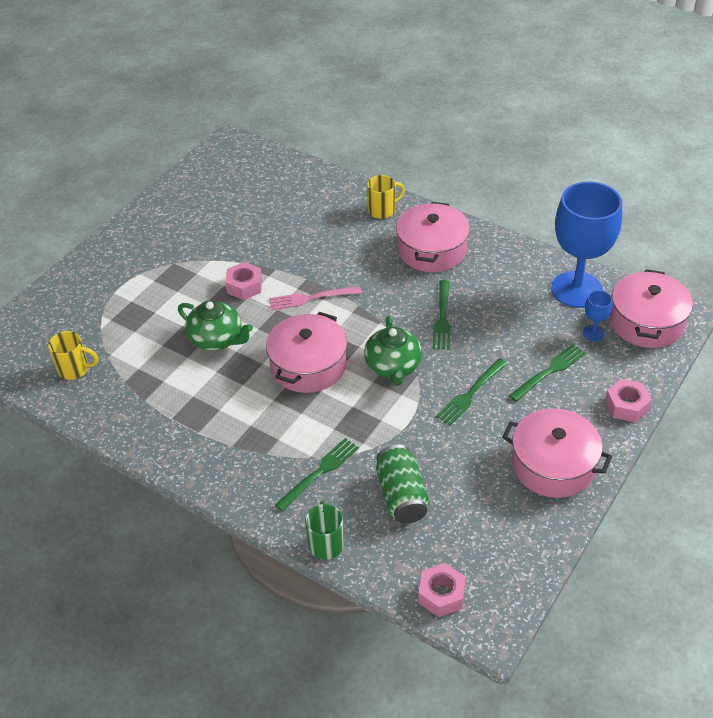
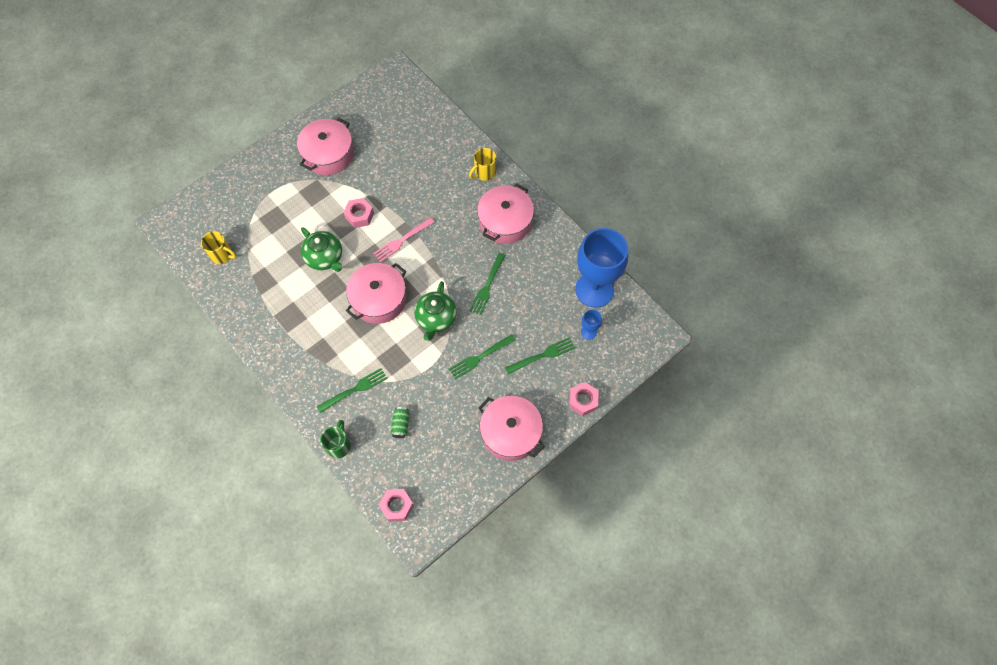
camera: 15 degrees right, 20 degrees up
pink fork [269,286,362,310] -> pink fork turned 45 degrees counterclockwise [373,217,434,262]
yellow mug [367,175,405,219] -> yellow mug turned 150 degrees clockwise [469,148,496,181]
green can [376,444,430,524] -> green can [391,407,409,438], size x0.56
pink pot [610,269,693,348] -> pink pot moved to [297,117,354,175]

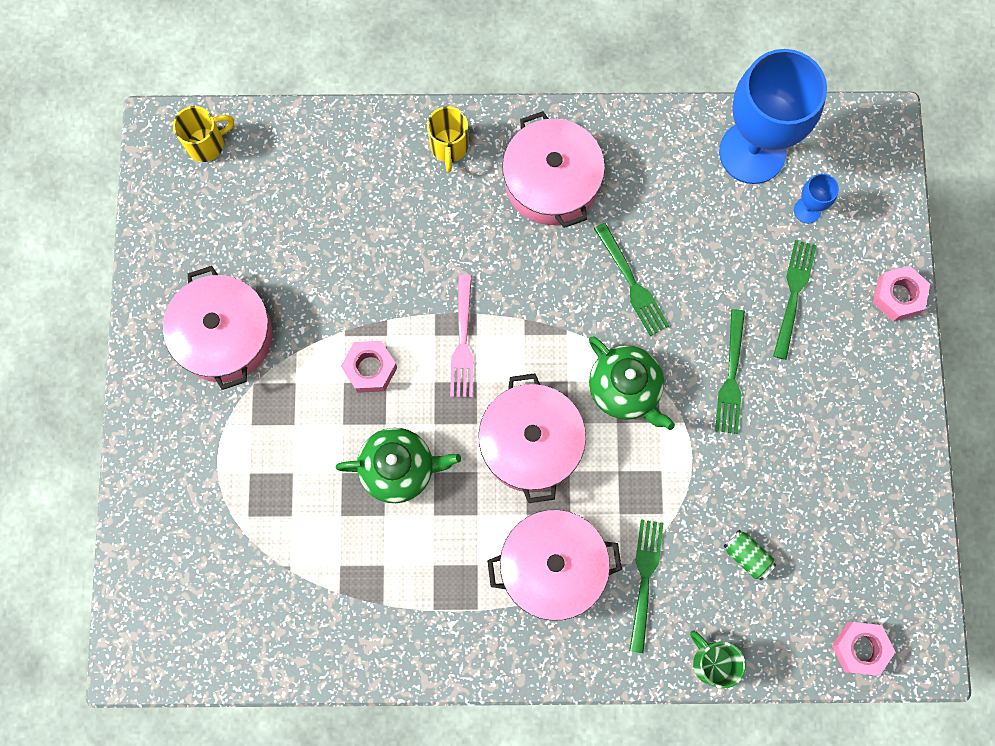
camera: 50 degrees left, 10 degrees up
yellow mug [201,231,236,264] -> yellow mug moved to [173,106,234,162]
pink pot [478,396,545,461] -> pink pot moved to [487,510,622,621]

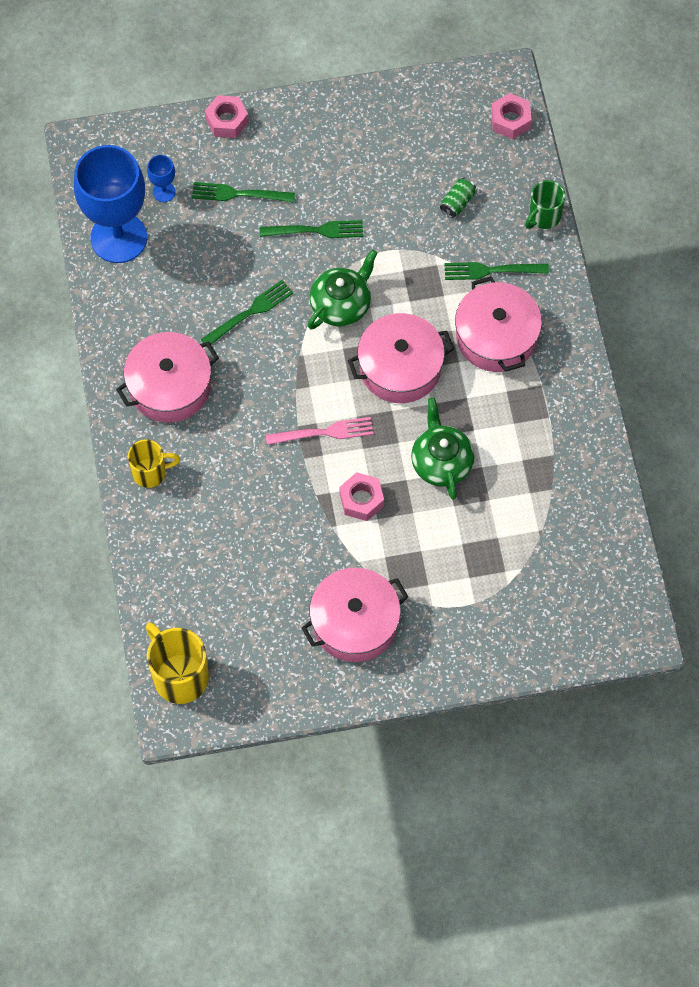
camera: 100 degrees left, 10 degrees down
yellow mug [173,106,234,162] -> yellow mug [146,622,209,704], size x1.58

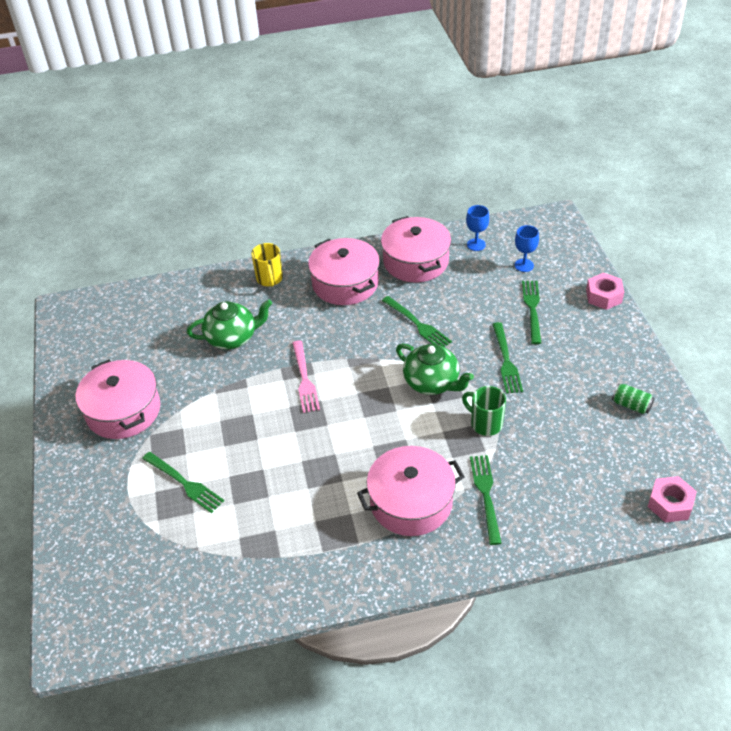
camera: 90 degrees right, 20 degrees down
blue goblet [74,145,147,263] -> blue goblet [466,205,489,251], size x0.41
yellow mug [146,622,209,704] -> none
pink nut [340,472,384,521] -> none
pink pot [348,313,454,403] -> pink pot moved to [381,216,451,282]
green teapot [411,398,474,500] -> green teapot moved to [187,300,272,349]
green can [440,178,476,218] -> green can moved to [612,384,654,414]
green mug [525,180,565,229] -> green mug moved to [462,386,506,436]
none -> green fork [142,452,224,513]

